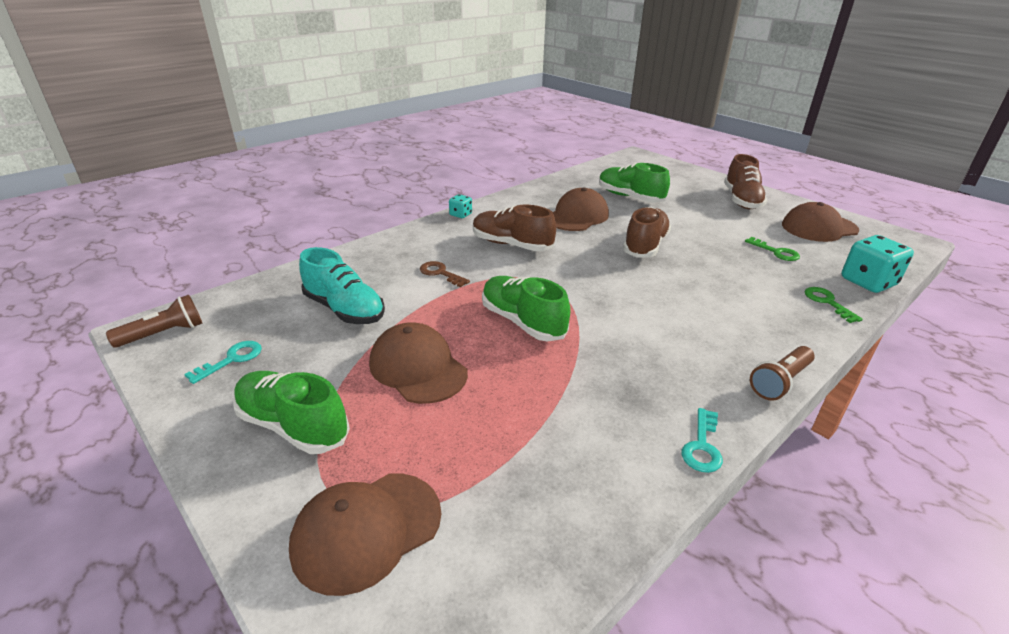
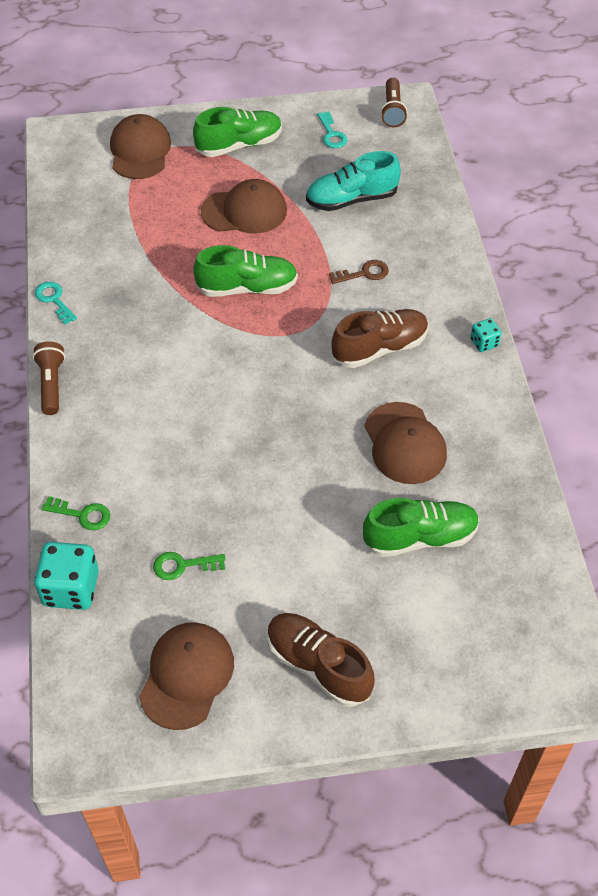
camera: 125 degrees right, 20 degrees up
brown shoe [623,207,671,258] -> none

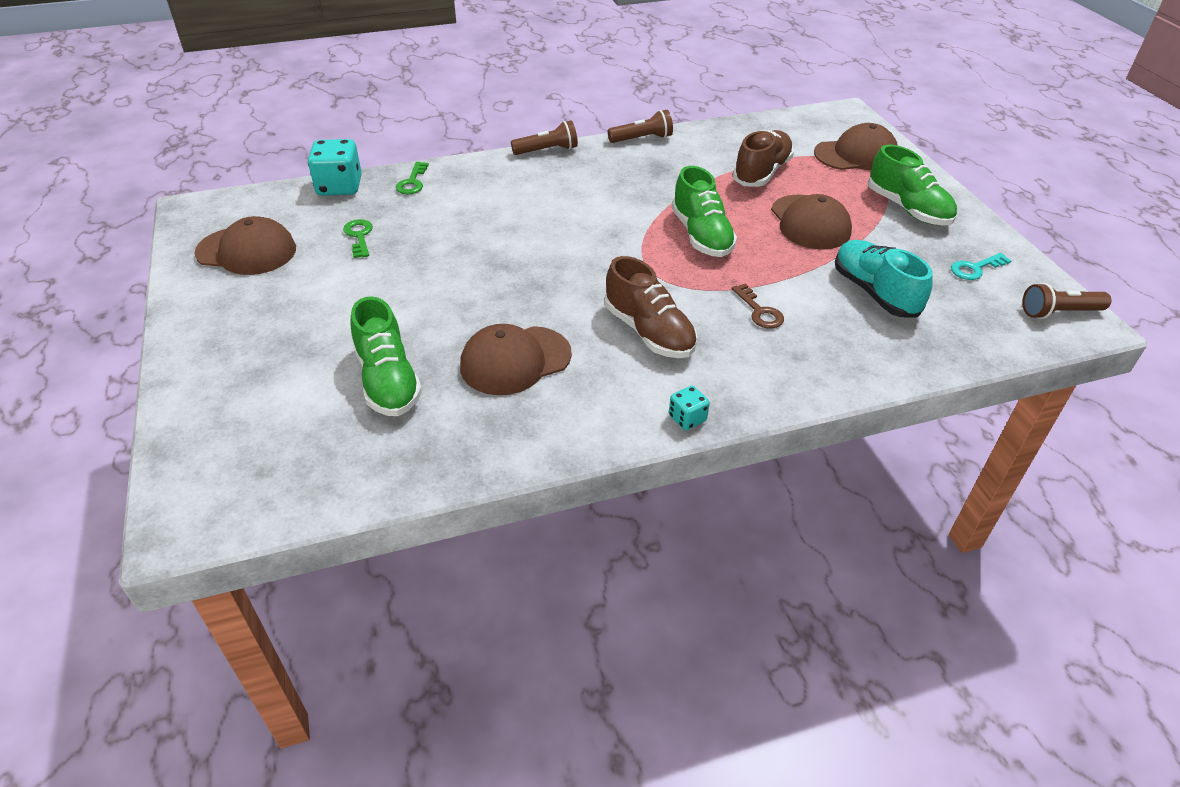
camera: 80 degrees right, 10 degrees down
turquoise key [35,281,77,325] -> brown flashlight [608,110,673,143]
brown shoe [267,613,374,707] -> brown shoe moved to [732,130,794,187]

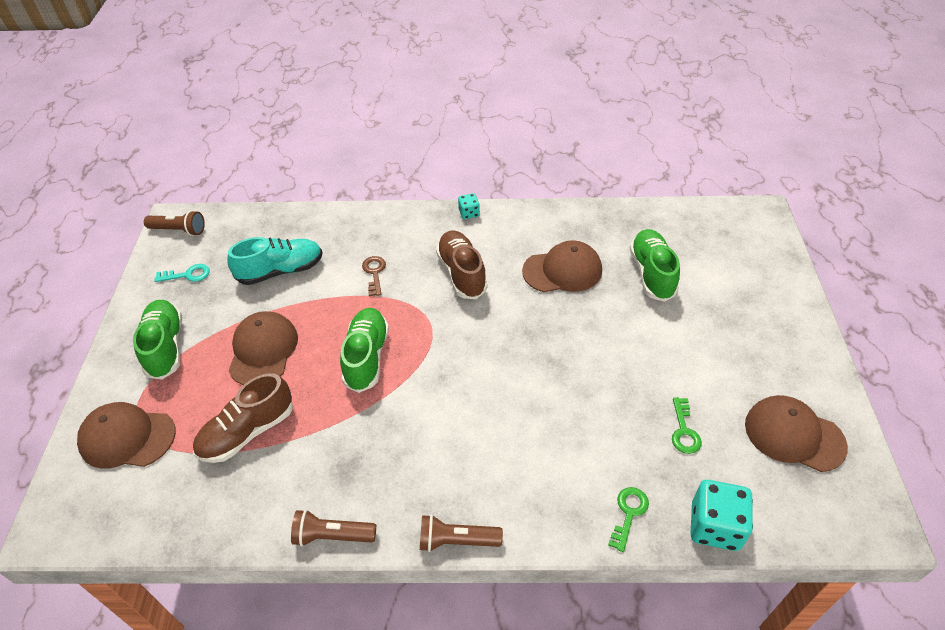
camera: 160 degrees left, 5 degrees up
turquoise shoe [835,240,933,317] -> turquoise shoe turned 105 degrees counterclockwise [227,237,322,285]

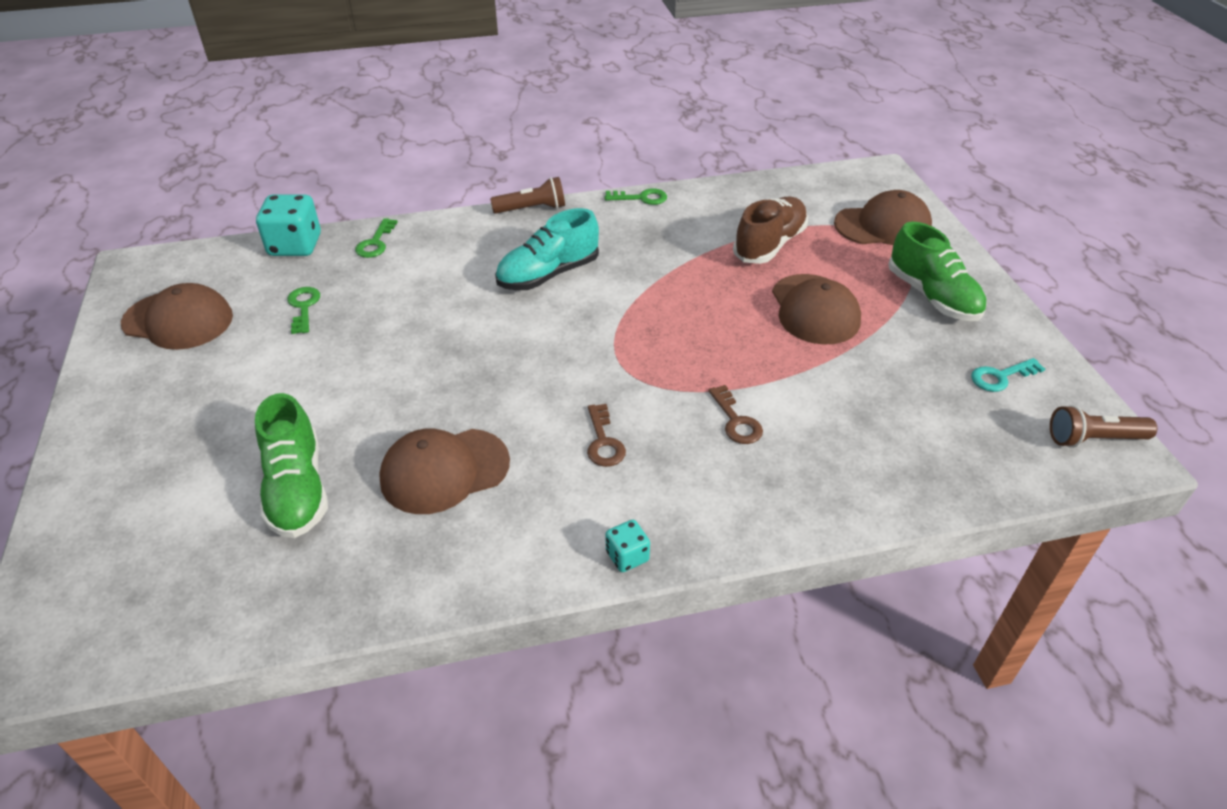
camera: 165 degrees right, 5 degrees down
turquoise shoe [227,237,322,285] -> turquoise shoe moved to [495,208,599,290]
brown flashlight [291,509,376,547] -> green key [605,188,667,205]
green shoe [340,308,389,393] -> none
brown shoe [436,230,488,299] -> brown key [587,404,626,467]

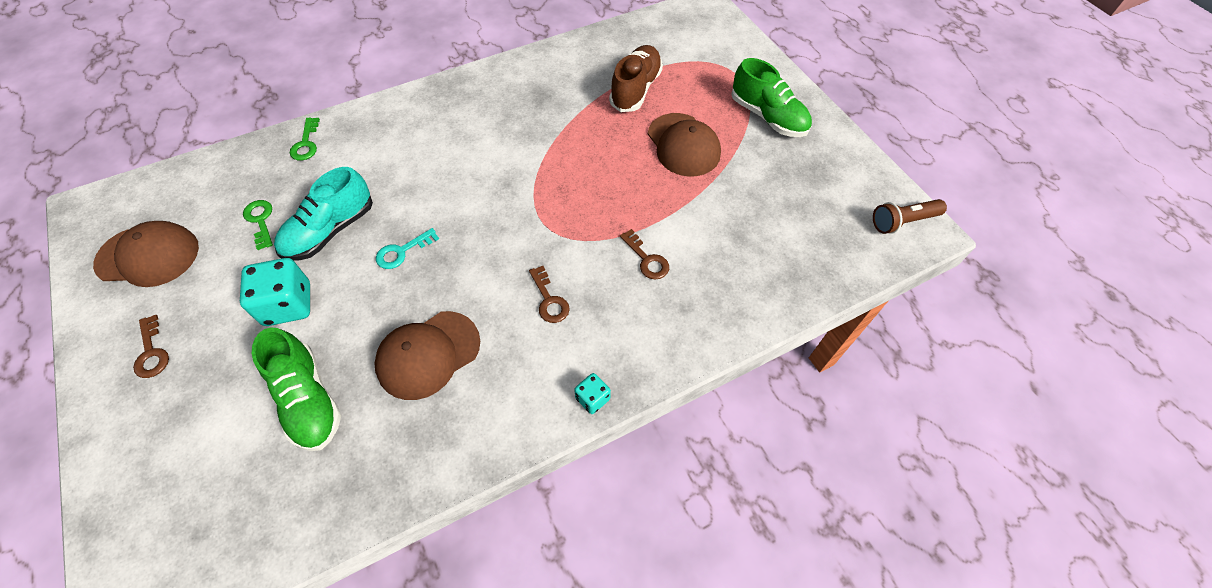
camera: 15 degrees left, 15 degrees up
turquoise dice [256,194,321,256] -> turquoise dice moved to [240,258,310,326]
brown flashlight [490,177,565,214] -> none
turquoise shoe [495,208,599,290] -> turquoise shoe moved to [274,167,373,261]
green key [605,188,667,205] -> none
brown cap [834,190,932,245] -> none
turquoise key [971,358,1045,392] -> turquoise key moved to [376,228,439,269]
none -> brown key [133,315,169,378]

